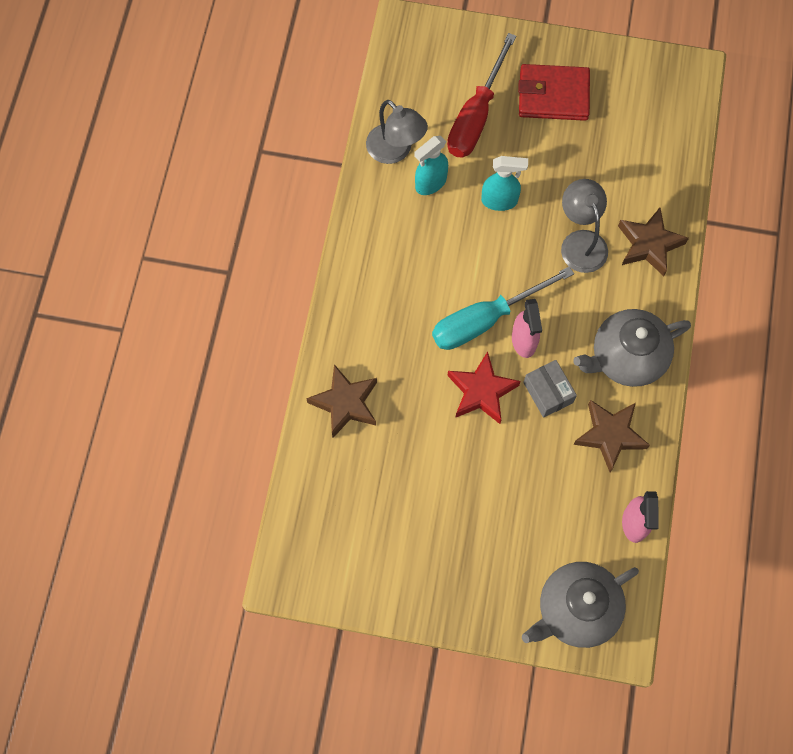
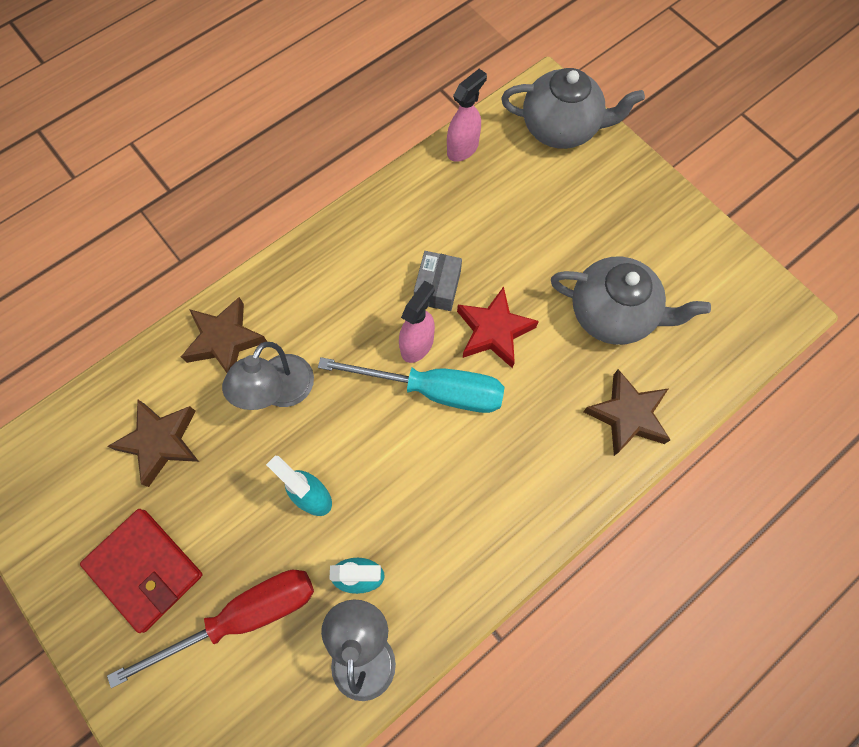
camera: 140 degrees left, 0 degrees up
grey teapot [573,309,691,387] -> grey teapot moved to [551,257,711,345]
brown star [573,400,650,472] -> brown star moved to [107,400,199,487]

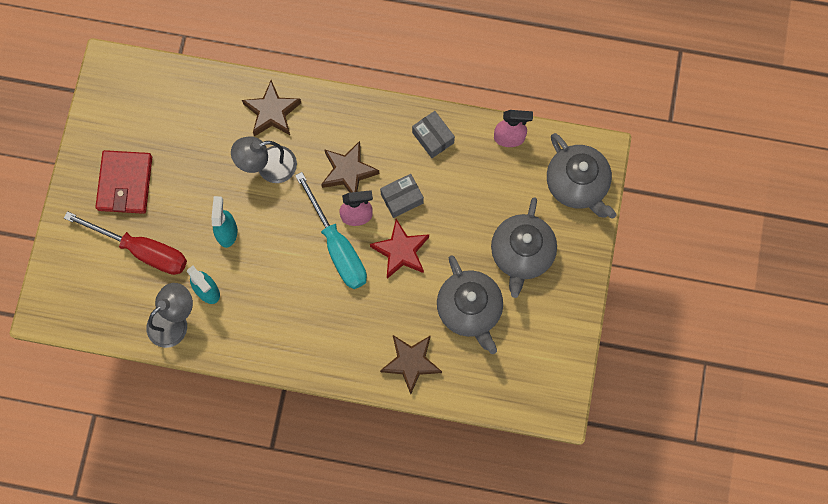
camera: 50 degrees right, 5 degrees up
brown star [107,400,199,487] -> brown star moved to [321,141,379,193]
none -> grey box [412,111,455,158]
none -> grey teapot [491,197,557,298]

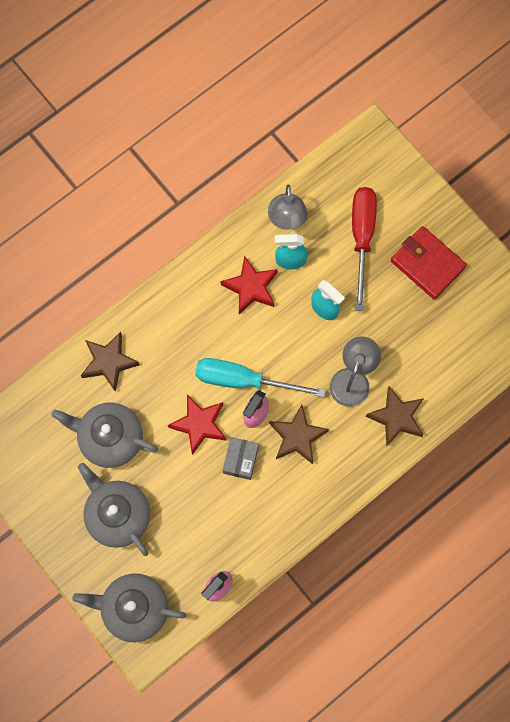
camera: 130 degrees right, 0 degrees up
red screwdriver [64,211,187,275] -> red screwdriver turned 120 degrees clockwise [352,187,377,311]
grey box [412,111,455,158] -> none
none -> red star [220,256,278,314]

